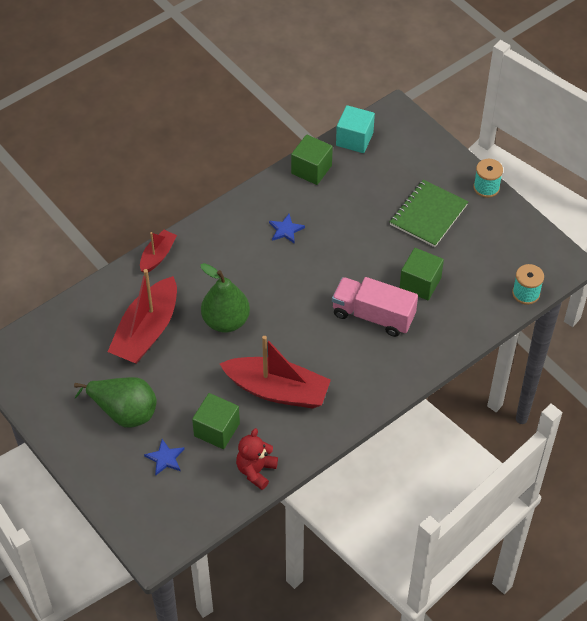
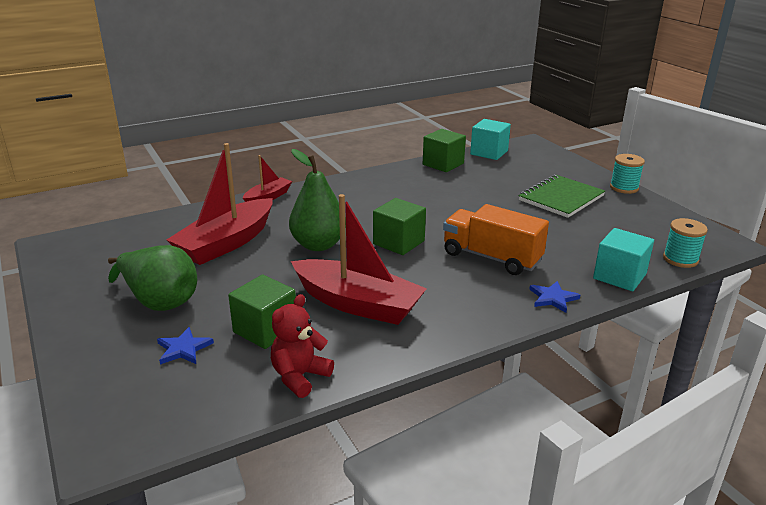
camera: 10 degrees right, 25 degrees down
blue star [269,214,305,244] -> blue star moved to [529,281,580,313]
pink truck [332,277,418,337] -> orange truck [443,204,549,275]
green cube [400,248,444,300] -> green cube moved to [373,198,426,255]
none -> turquoise cube [593,228,654,291]

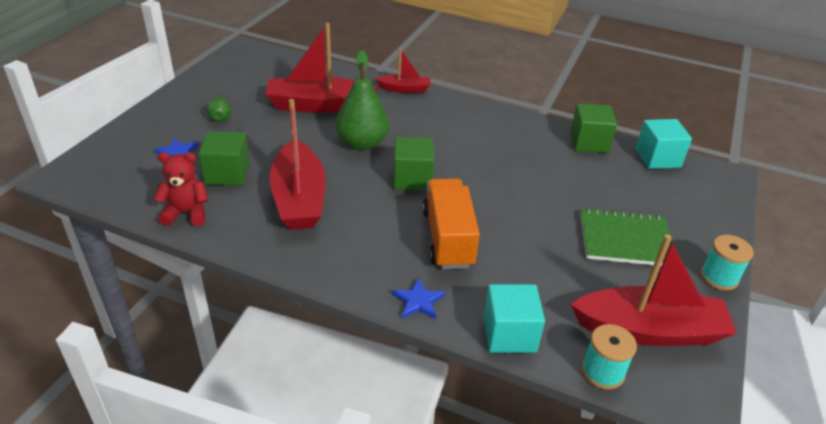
camera: 50 degrees right, 10 degrees up
green pear [108,245,197,311] -> green pear [206,96,231,122], size x0.47
none -> red boat [571,234,737,346]

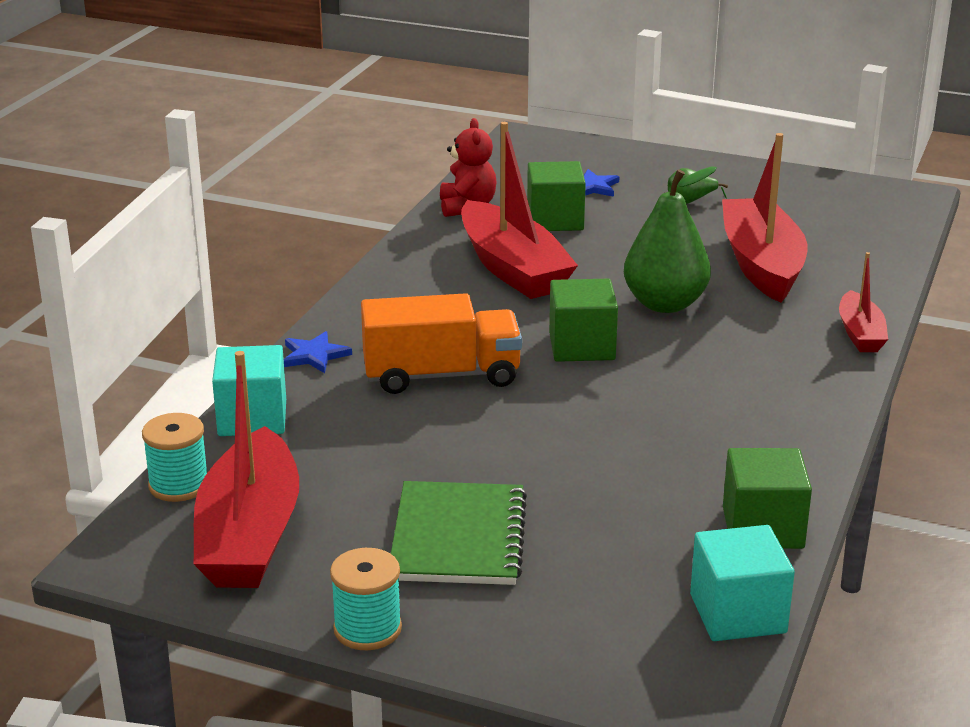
camera: 90 degrees right, 10 degrees down
red boat [269,99,326,230] -> red boat turned 105 degrees counterclockwise [461,122,578,299]

